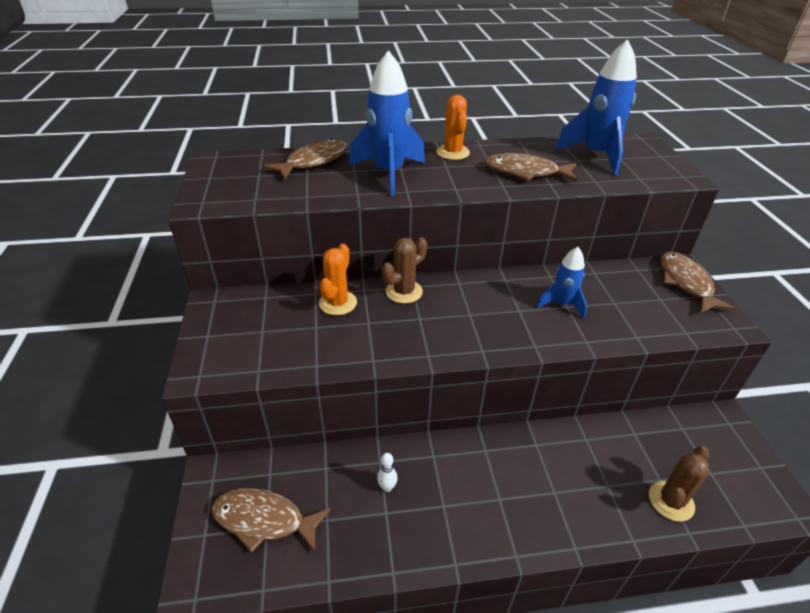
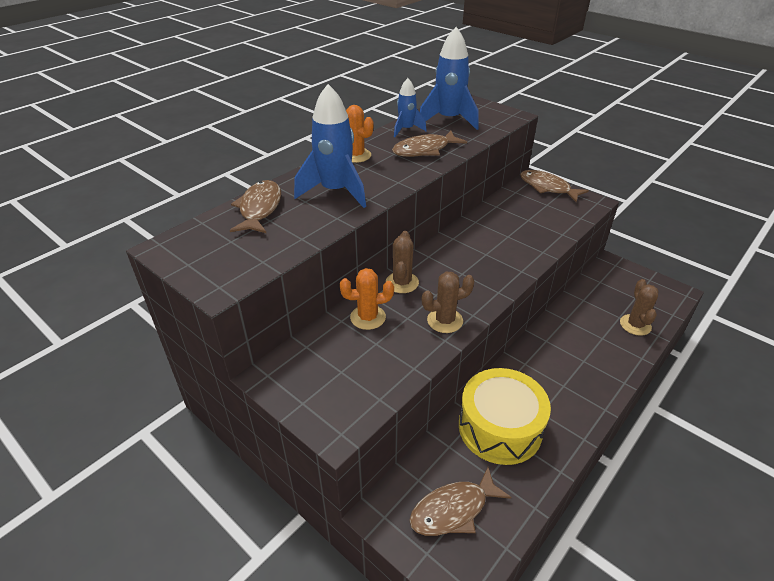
camera: 40 degrees left, 0 degrees up
orange cactus [319,244,357,315] -> orange cactus turned 75 degrees counterclockwise [340,268,394,330]
white bowling pin [377,453,397,492] -> yellow drum [459,368,551,465]
blue rocket [536,247,587,318] -> blue rocket moved to [394,78,427,137]
none -> brown cactus [422,272,475,333]

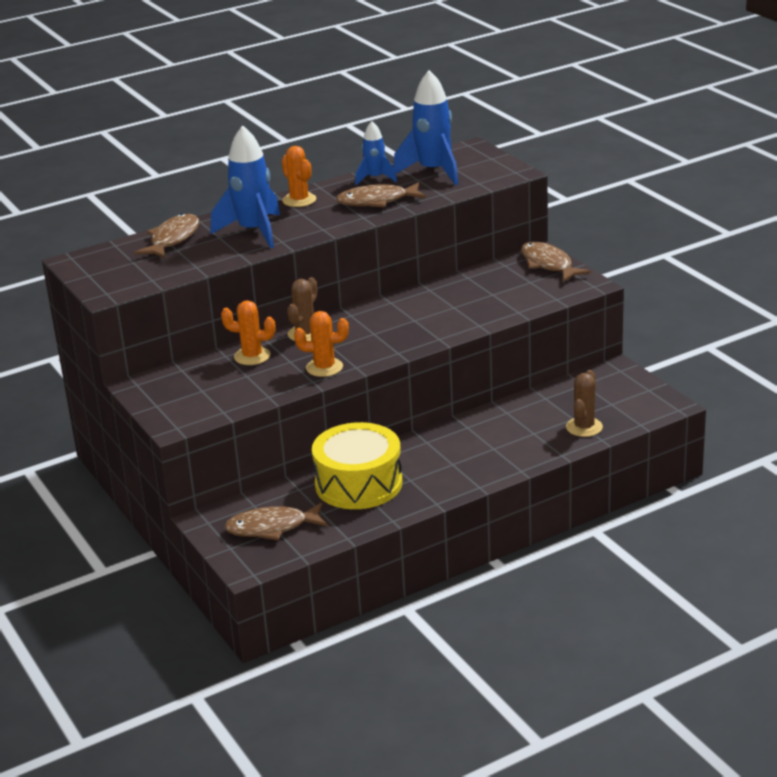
camera: 20 degrees right, 10 degrees down
brown cactus [422,272,475,333] -> orange cactus [294,311,349,377]

